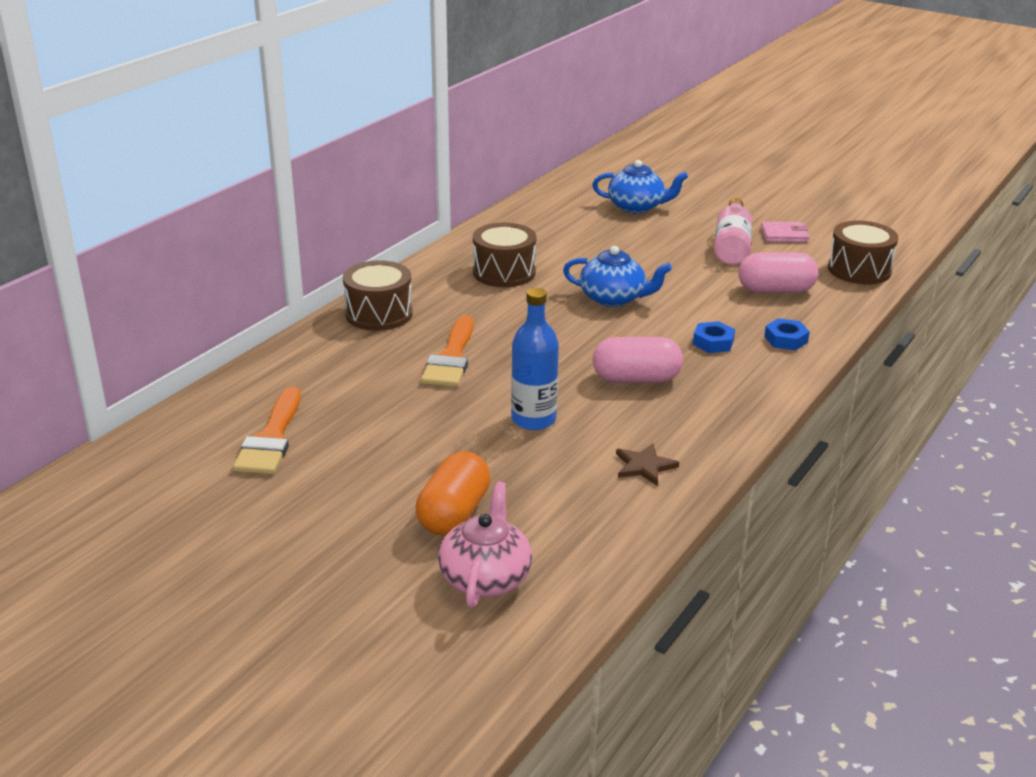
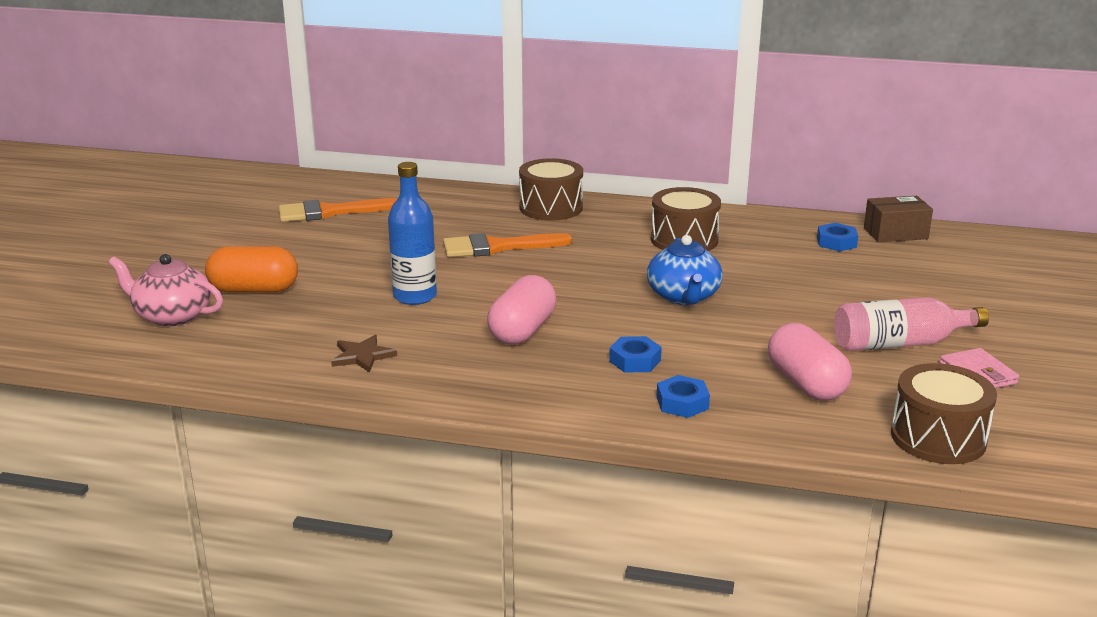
camera: 70 degrees right, 5 degrees down
pink teapot [438,481,532,608] -> pink teapot turned 150 degrees counterclockwise [108,254,223,327]
blue teapot [592,160,688,213] -> none
pink capsule [593,337,683,383] -> pink capsule turned 45 degrees clockwise [487,275,556,344]
none -> blue nut [817,223,858,251]
none -> brown box [864,196,933,242]

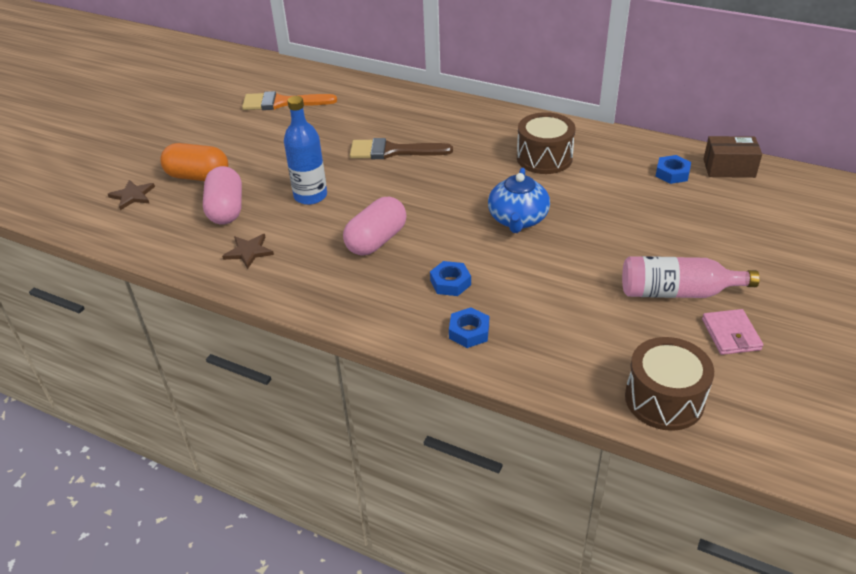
camera: 15 degrees right, 15 degrees up
pink teapot [108,254,223,327] -> brown star [108,180,155,210]
orange brush [443,233,572,257] -> brown brush [350,138,453,159]
brown drum [519,158,583,220] -> none
pink capsule [768,323,852,401] -> pink capsule moved to [203,166,242,224]

